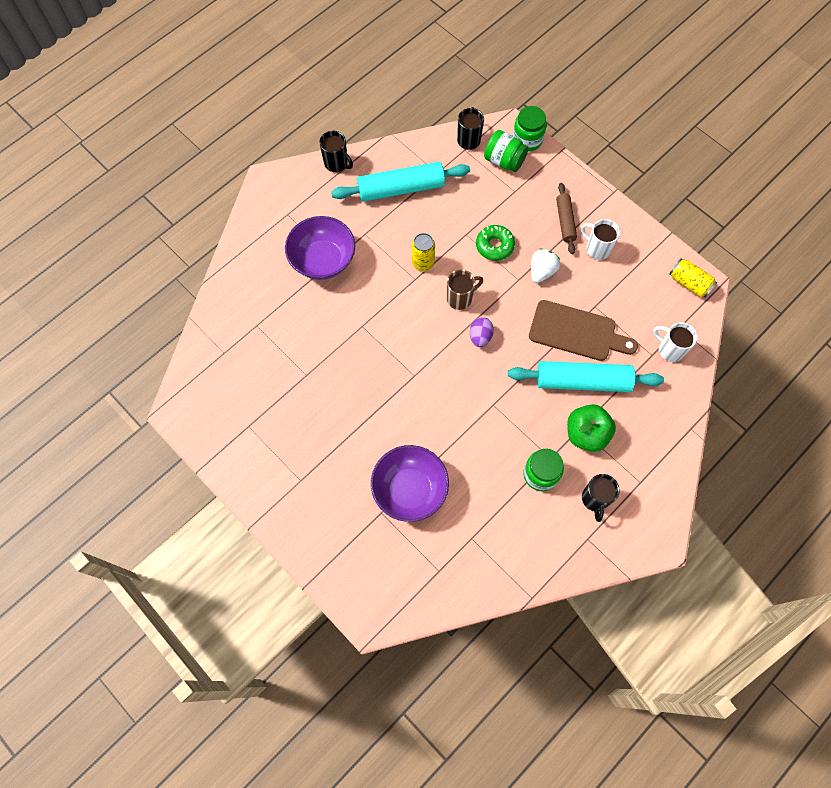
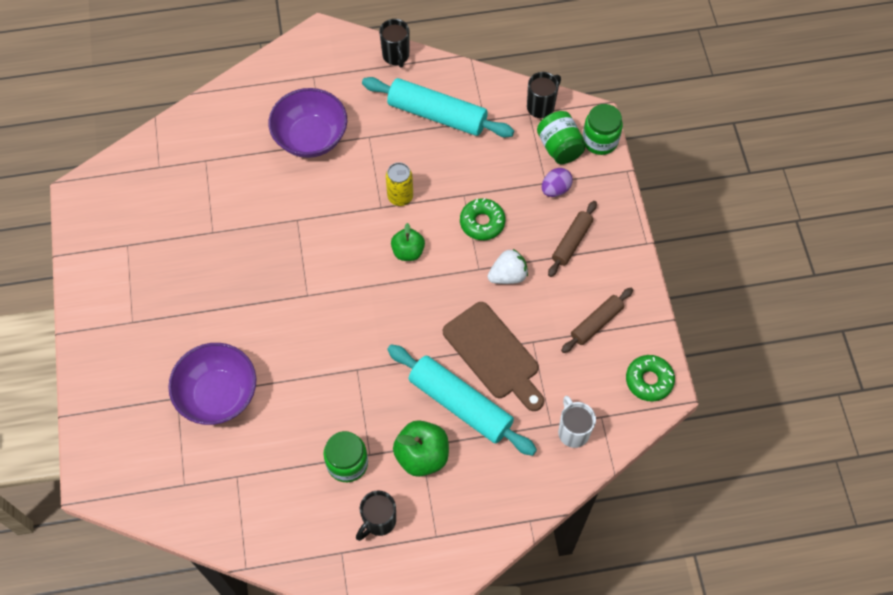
camera: 35 degrees right, 5 degrees down
brown mug [447,269,483,310] -> green apple [391,223,425,261]
purple egg [470,317,494,347] -> purple egg moved to [542,168,573,197]
white mug [581,219,620,260] -> none
yellow can [669,258,717,298] -> green donut [626,355,675,402]
none -> brown rolling pin [561,288,633,353]

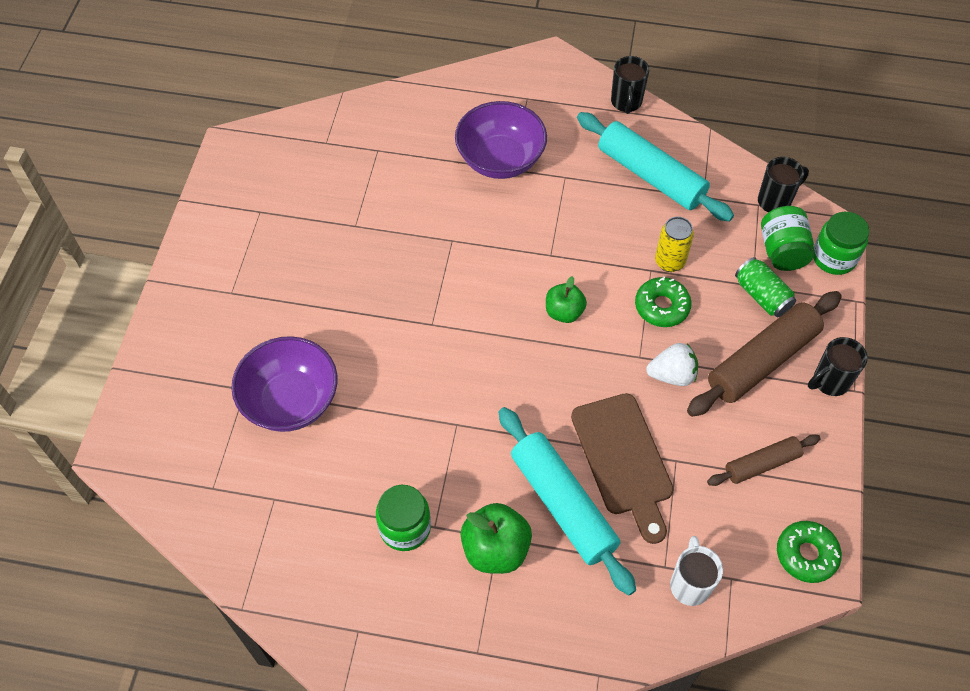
camera: 20 degrees right, 5 degrees down
black mug [356,490,396,541] -> black mug moved to [808,337,868,396]
yellow can [386,162,413,206] -> yellow can moved to [655,217,694,272]
purple egg [542,168,573,197] -> green can [735,257,796,317]
brown rolling pin [548,201,597,277] -> brown rolling pin [687,291,842,417], size x1.76

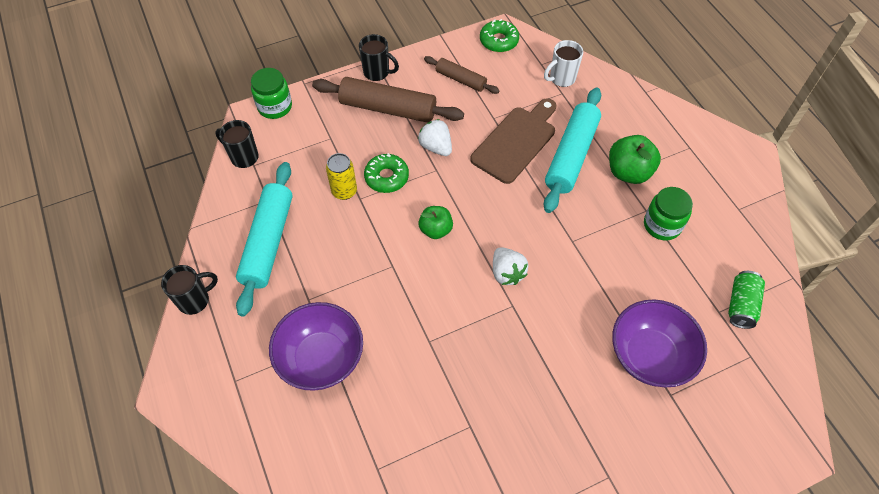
camera: 125 degrees left, 0 degrees up
green can [735,257,796,317] -> green can moved to [728,271,765,329]
green jar [761,206,814,271] -> none
none -> white strawberry [493,247,529,285]

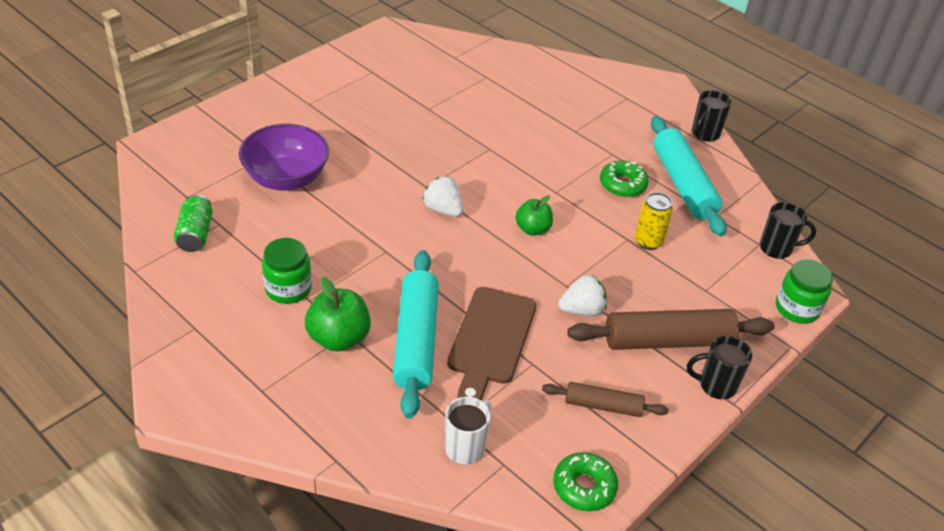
camera: 155 degrees right, 15 degrees down
purple bowl [269,302,363,391] -> none
green donut [364,153,409,193] -> green donut moved to [600,160,649,197]
white strawberry [418,119,452,156] -> white strawberry turned 45 degrees counterclockwise [558,275,607,316]

